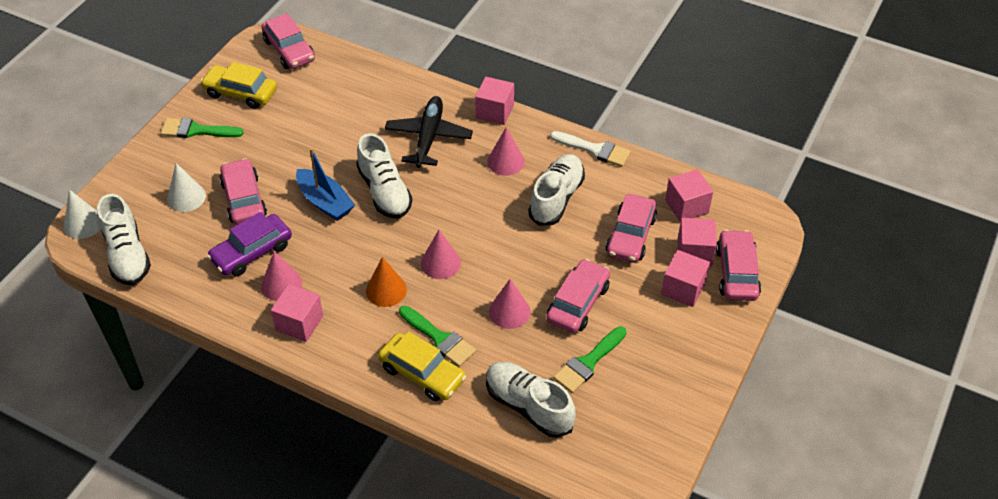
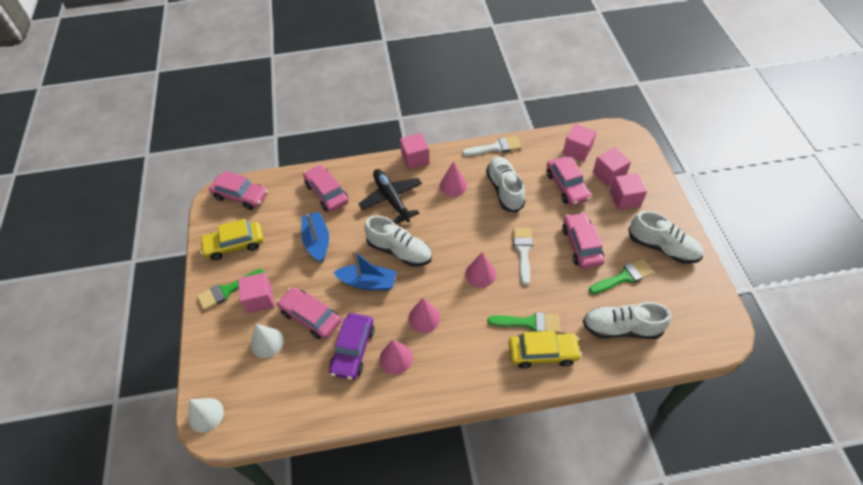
camera: 35 degrees left, 5 degrees up
white shoe [97,194,151,285] -> white shoe moved to [628,211,703,264]
pink cube [271,284,323,342] -> pink cube moved to [238,272,274,314]
orange cone [366,257,407,307] -> none
pink cone [489,279,530,329] -> pink cone moved to [408,298,440,333]
green brush [553,326,627,393] -> green brush turned 120 degrees counterclockwise [589,259,654,294]
pink car [716,230,761,301] -> pink car moved to [303,164,349,212]
none -> blue boat [301,212,329,263]
none -> white brush [513,227,533,285]

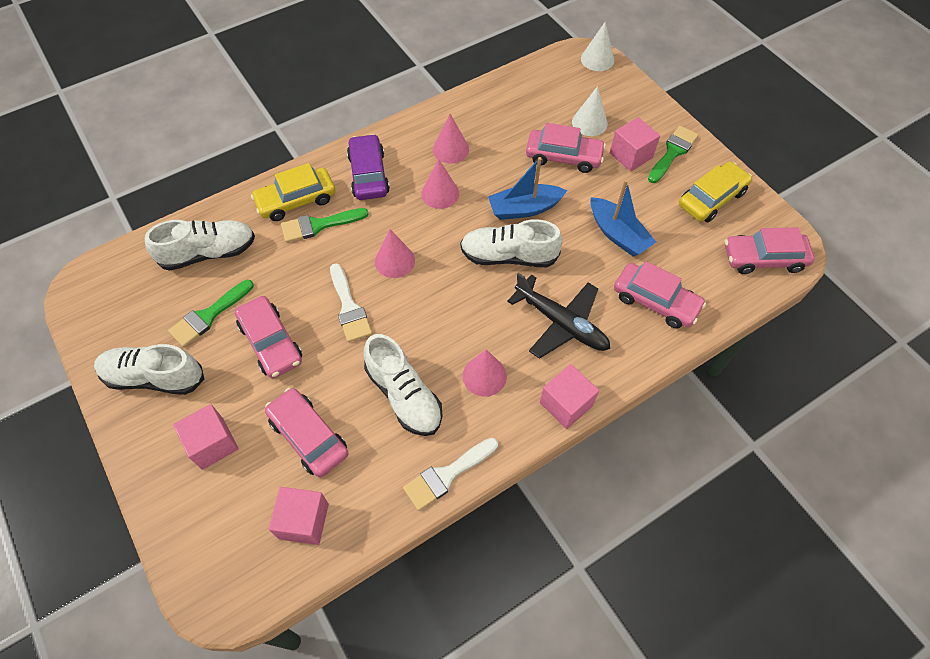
camera: 155 degrees right, 5 degrees up
purple car [329,313,374,380] -> purple car moved to [347,134,390,200]
pink cube [593,147,631,187] -> none

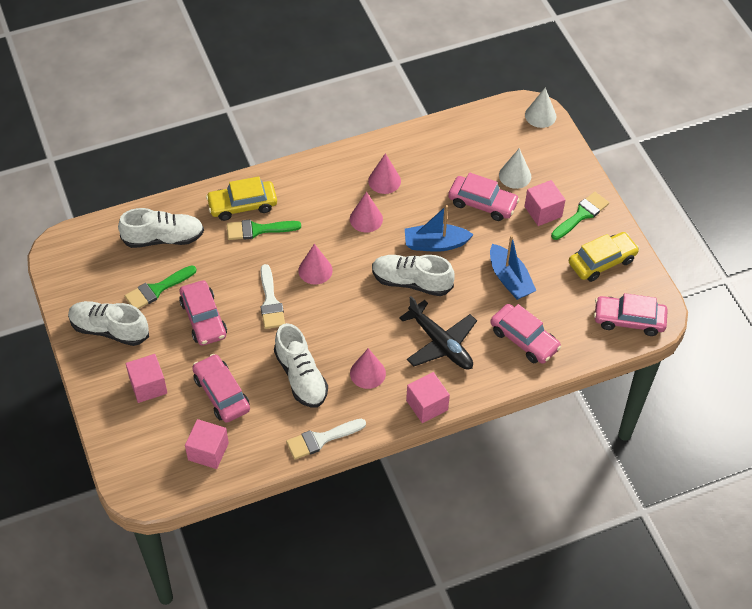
camera: 10 degrees right, 5 degrees down
purple car [347,134,390,200] -> none

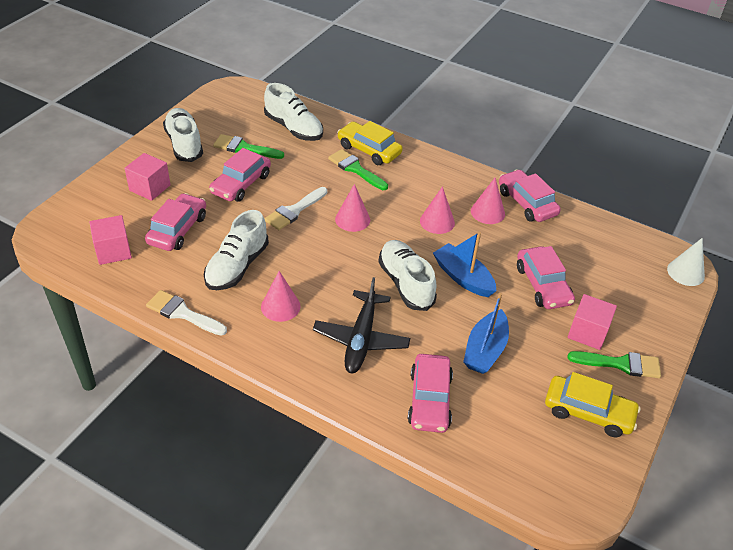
camera: 50 degrees right, 10 degrees down
pink cube [406,372,450,423] -> none
white cone [499,148,531,189] -> none
pink car [594,293,668,336] -> pink car moved to [499,169,561,222]

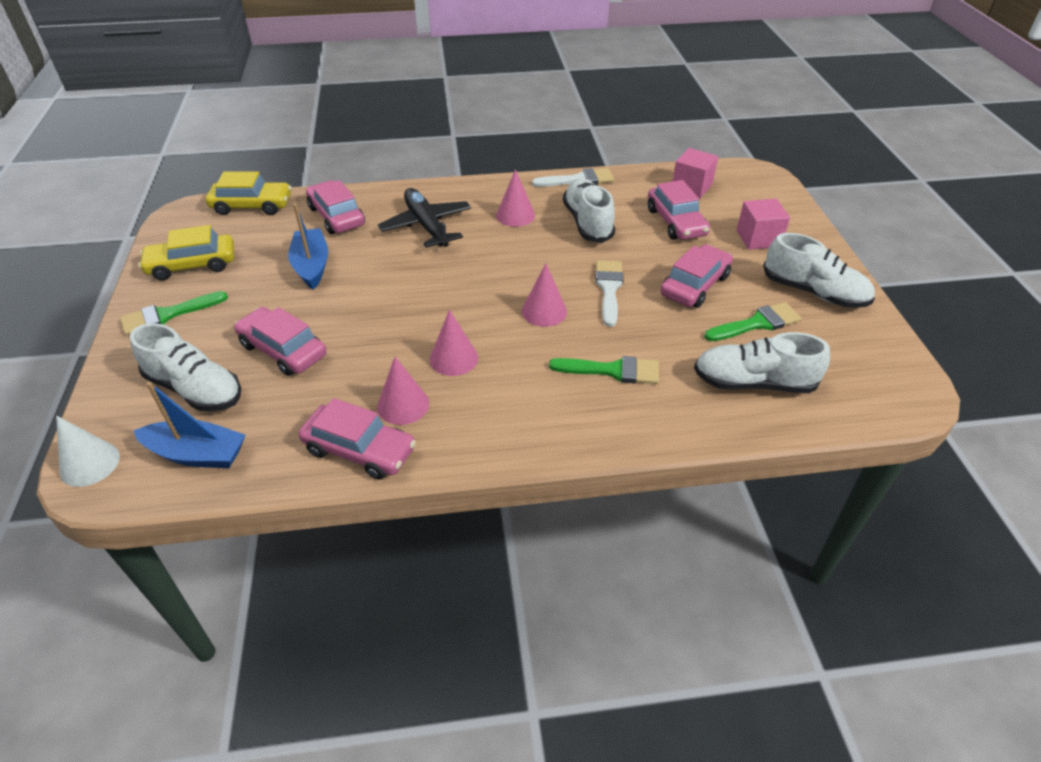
camera: 145 degrees right, 0 degrees up
pink car [209,148,271,202] -> pink car turned 45 degrees clockwise [660,244,733,308]
yellow car [337,121,403,165] -> yellow car moved to [206,172,291,215]
white shoe [378,240,437,311] -> white shoe moved to [130,323,241,411]
blue boat [433,232,496,297] -> blue boat moved to [134,382,245,468]
pink cube [568,294,617,350] -> none

